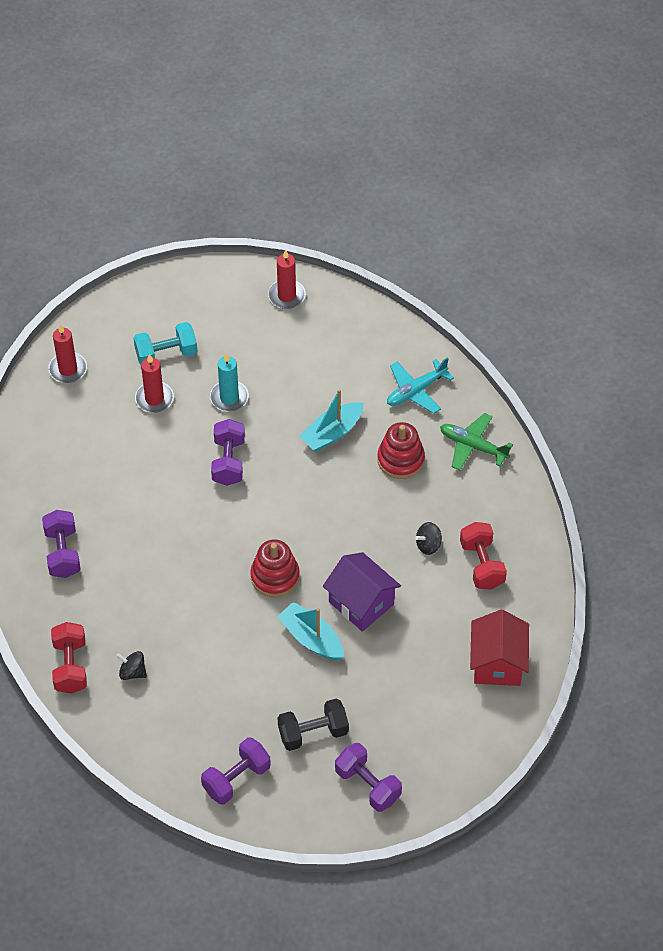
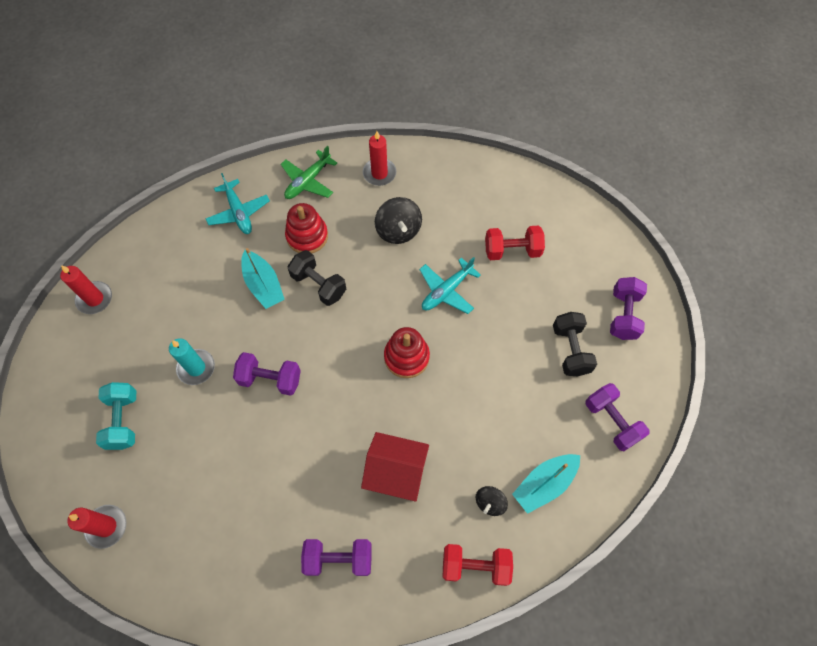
camera: 80 degrees left, 10 degrees up
red candle [135,354,174,413] -> red candle moved to [363,131,396,186]
turquoise boat [277,602,344,661] -> turquoise boat moved to [512,454,580,514]
purple house [323,552,401,632] -> turquoise plane [419,257,481,314]
purple dumbbell [335,743,402,812] -> purple dumbbell turned 45 degrees counterclockwise [610,277,647,340]
black spinning top [415,522,442,555] -> black spinning top [375,197,422,244], size x1.69
red dumbbell [460,522,507,590] -> red dumbbell moved to [485,225,545,260]
red house [470,610,529,686] -> red house moved to [361,432,429,502]
none -> black dumbbell [287,250,346,306]

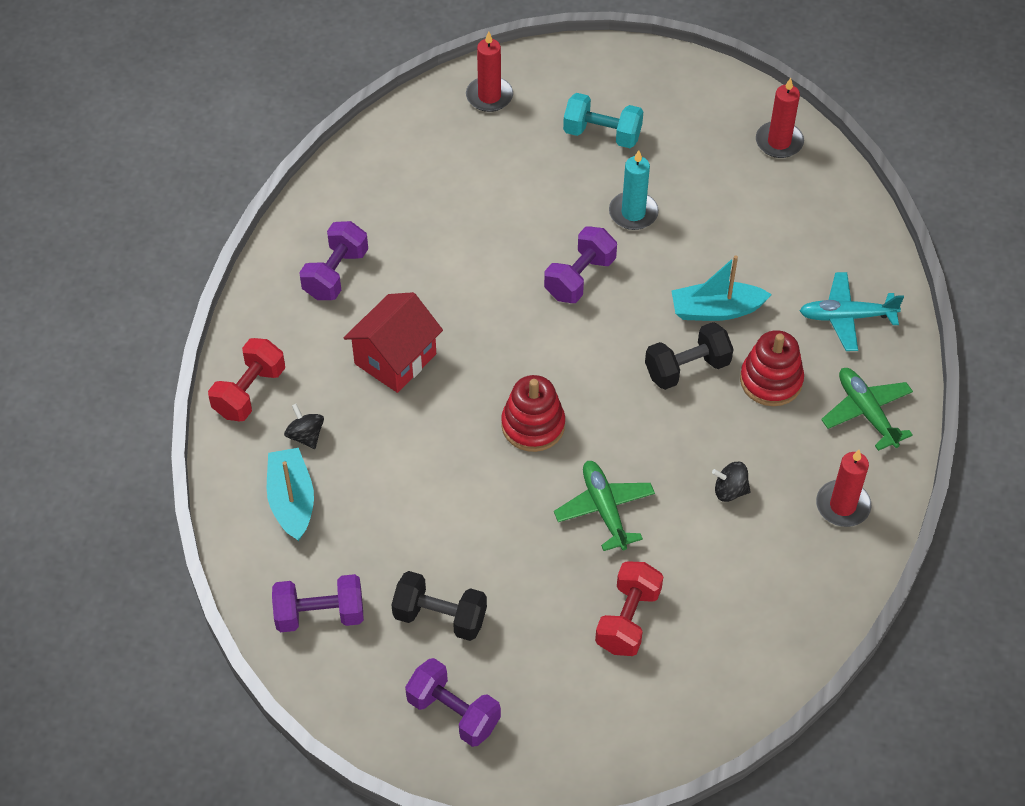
camera: 115 degrees right, 10 degrees down
black spinning top [375,197,422,244] -> black spinning top [712,462,751,502], size x0.59
turquoise plane [419,257,481,314] -> green plane [554,461,655,551]

